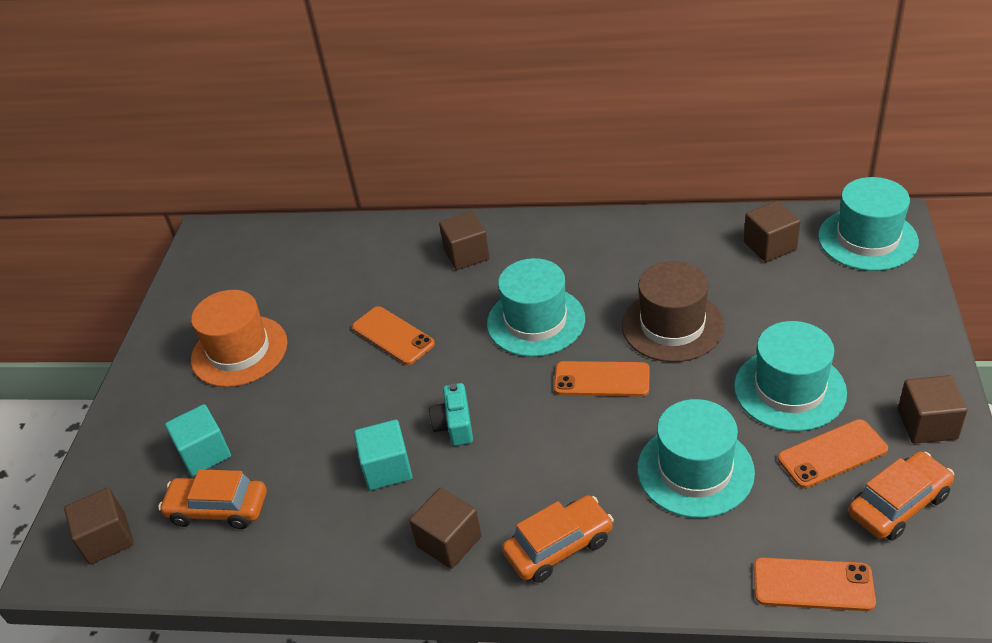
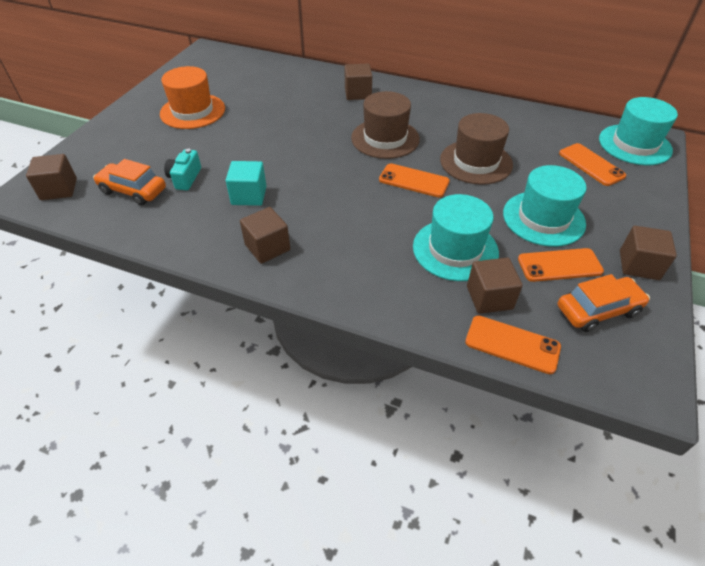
camera: 10 degrees right, 5 degrees up
turquoise cube [165,404,231,476] -> none
orange phone [352,306,435,365] -> orange phone moved to [559,143,626,186]
turquoise camera [429,383,473,446] -> turquoise camera moved to [164,149,201,191]
turquoise hat [487,258,585,357] -> brown hat [351,91,420,159]
orange car [502,495,614,583] -> none
brown cube [744,201,800,262] -> brown cube moved to [467,258,523,314]

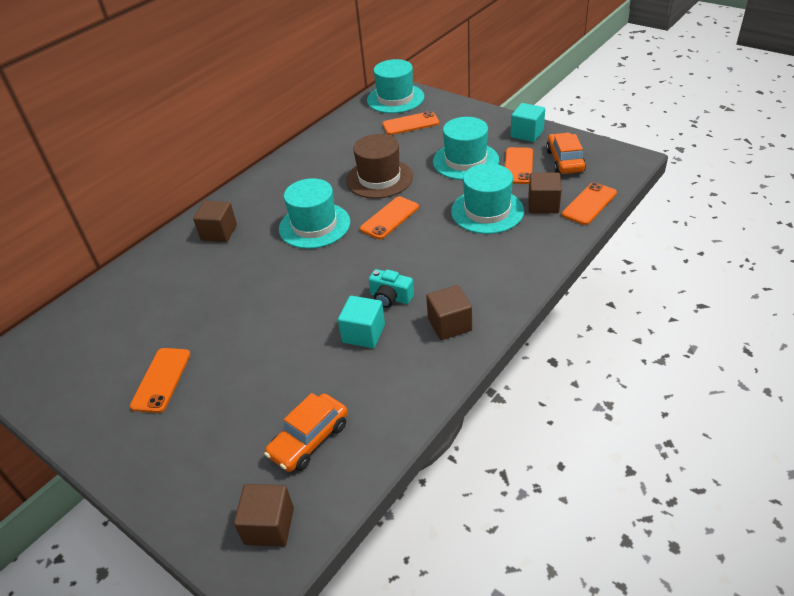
camera: 70 degrees left, 5 degrees down
orange hat [160,66,225,129] -> orange phone [130,348,191,413]
turquoise camera [164,149,201,191] -> turquoise camera moved to [369,269,414,308]
brown hat [351,91,420,159] -> turquoise hat [279,178,350,249]
brown cube [620,226,677,280] -> turquoise cube [511,103,545,142]

